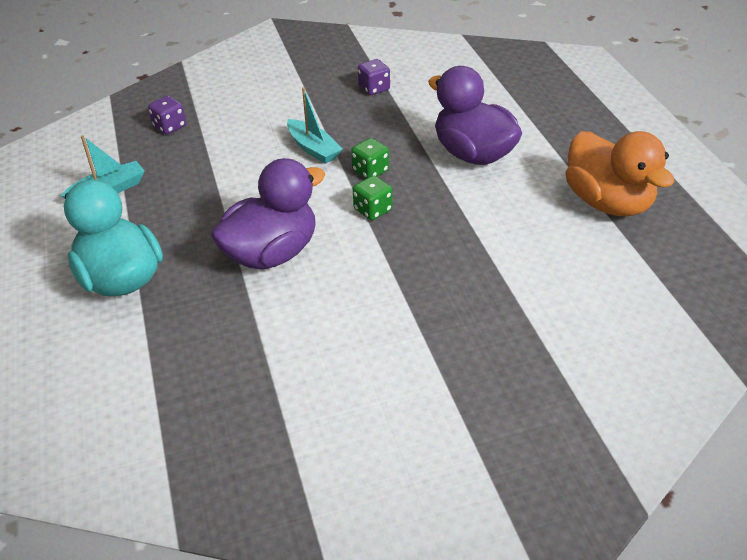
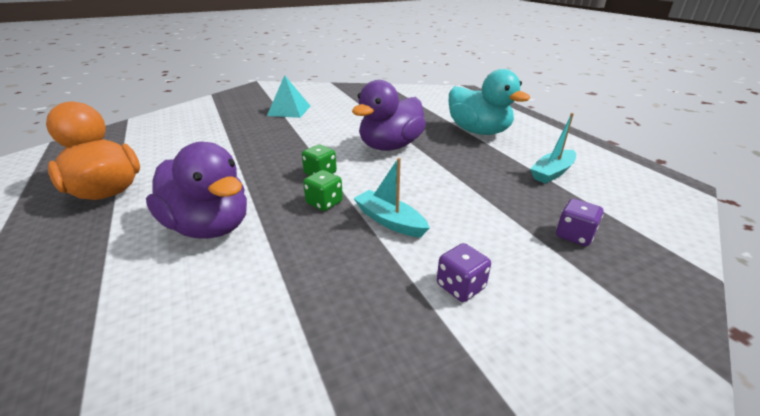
camera: 170 degrees right, 10 degrees down
purple dice [358,59,390,95] -> purple dice moved to [437,243,491,302]
none -> turquoise pyramid [267,75,310,118]

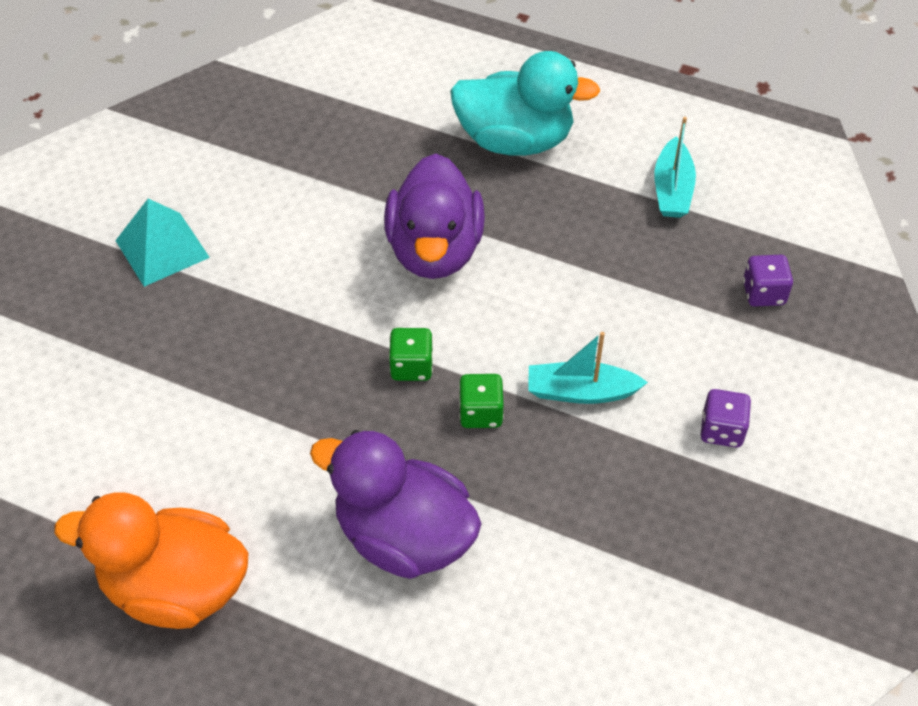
camera: 40 degrees left, 20 degrees up
purple duck [146,142,247,239] -> purple duck turned 150 degrees counterclockwise [310,430,482,579]

